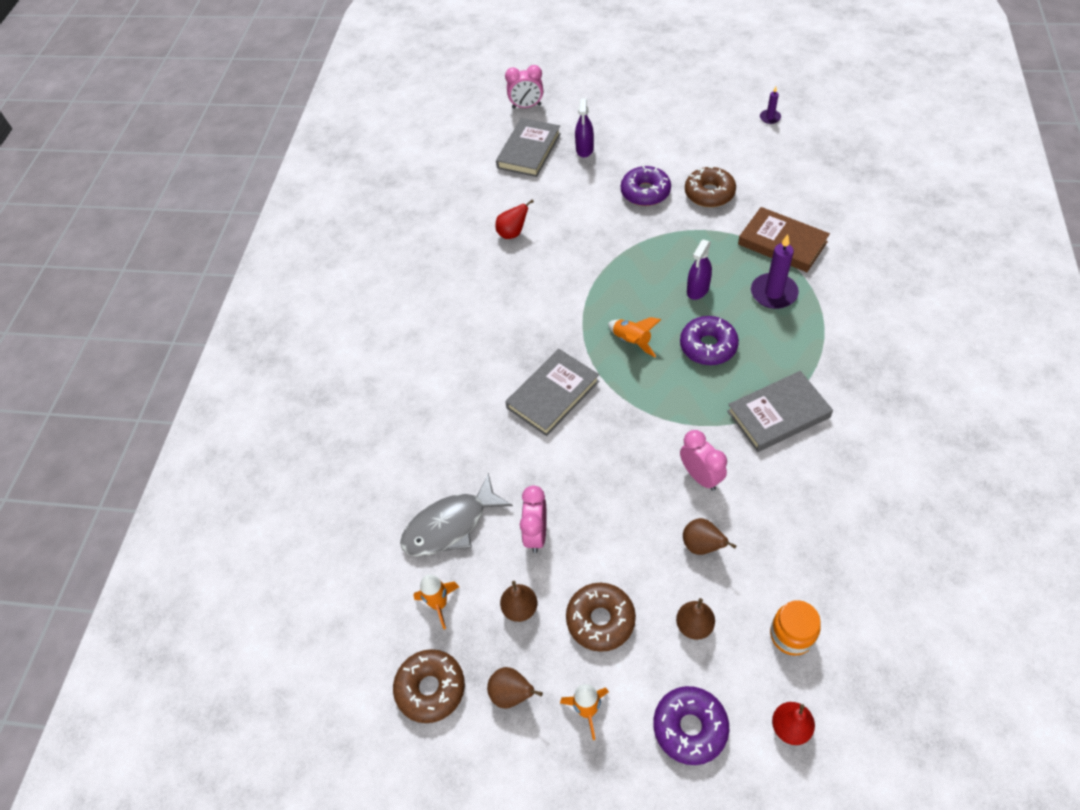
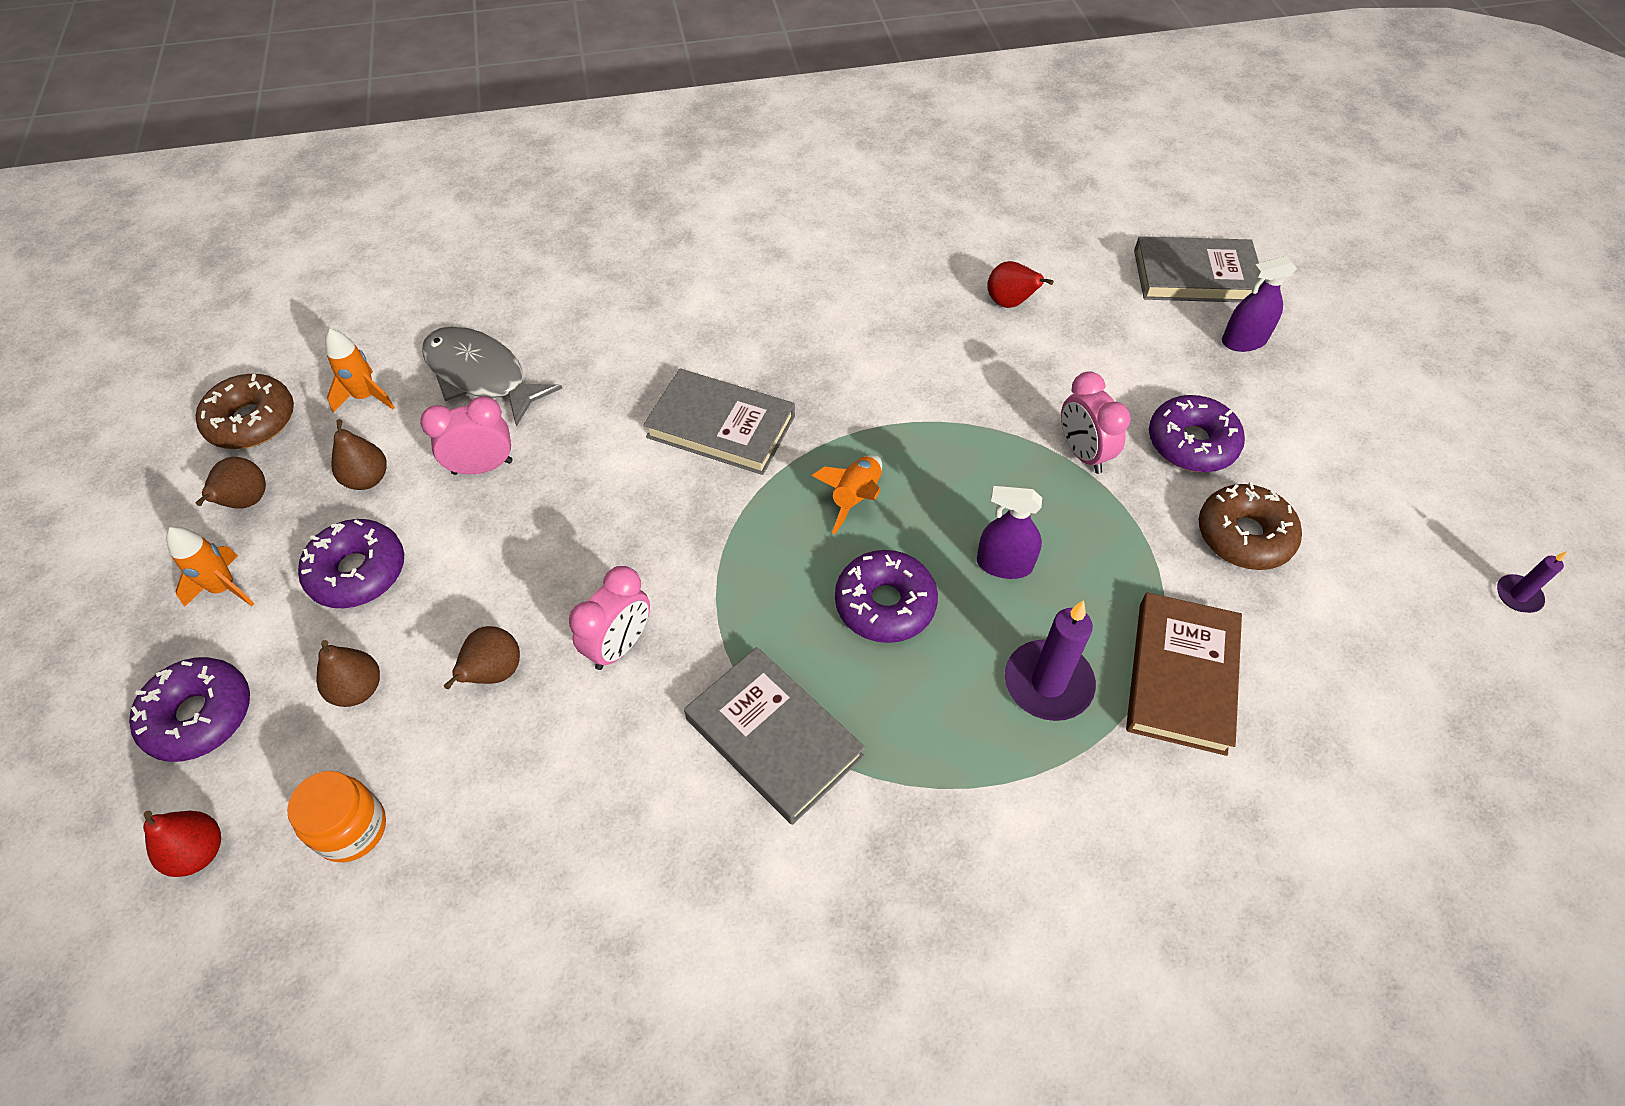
camera: 65 degrees right, 0 degrees up
pink clock [505,65,543,109] -> pink clock moved to [1061,371,1131,474]
brown donut [566,583,636,652] -> purple donut [298,519,404,608]

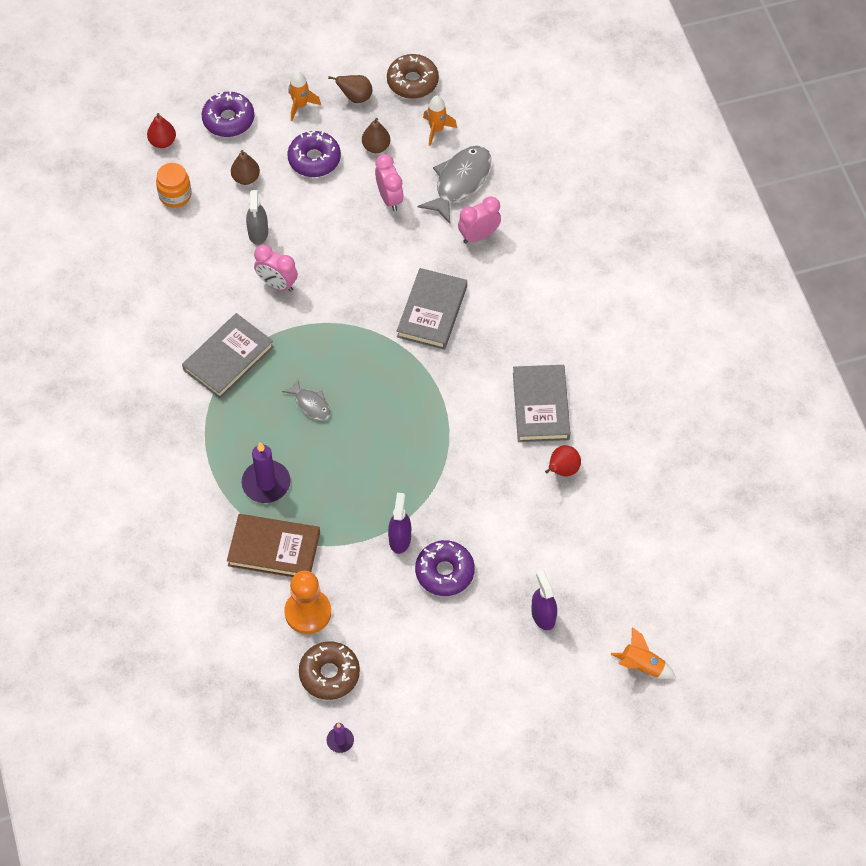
camera: 85 degrees right, 5 degrees up
brown pear [444,626,520,689] -> grey spray bottle [246,190,268,245]
orange rocket [812,455,882,534] -> orange rocket moved to [610,627,675,679]
purple donut [835,550,938,643] -> grey fish [282,379,331,420]
purple spray bottle [977,486,1042,579] -> purple spray bottle moved to [388,493,411,554]
pink clock [1061,371,1131,474] -> pink clock moved to [458,196,501,243]
grey book [1134,236,1264,302] -> grey book moved to [513,365,571,442]
brown donut [1199,482,1302,570] -> brown donut moved to [299,641,360,700]
none -> orange pawn [285,571,331,634]

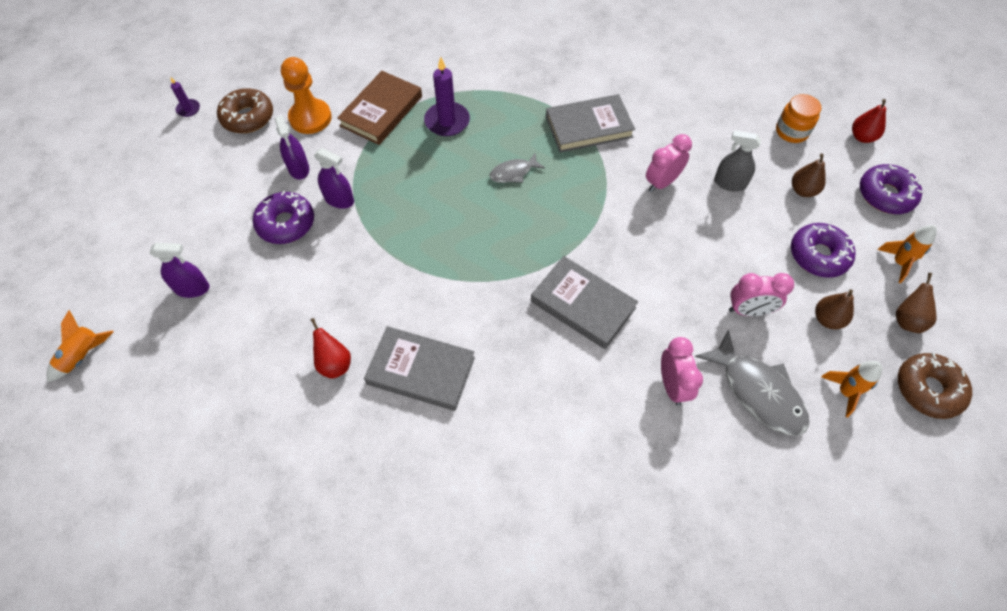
camera: 110 degrees right, 0 degrees up
grey book [182,313,274,399] -> grey book turned 75 degrees counterclockwise [546,94,635,152]
none -> purple spray bottle [275,115,309,180]

